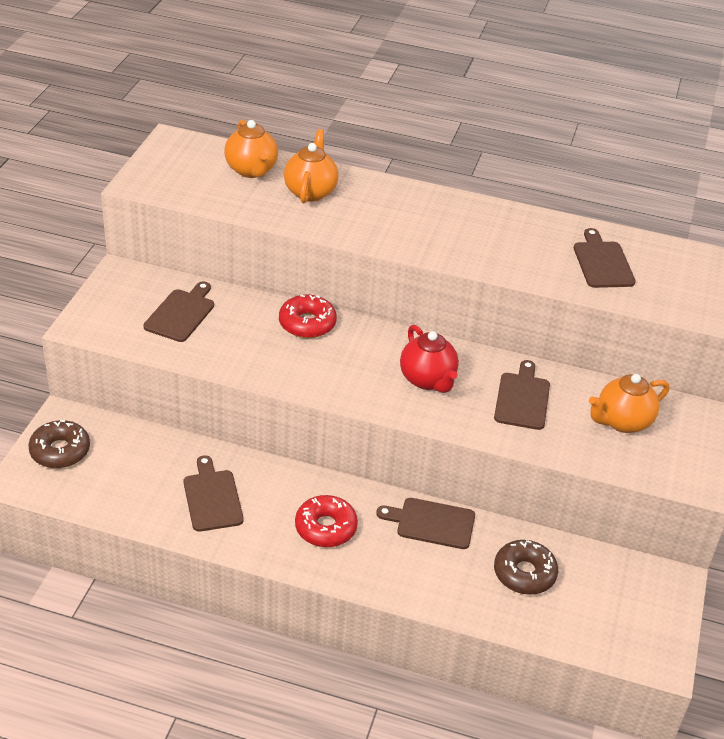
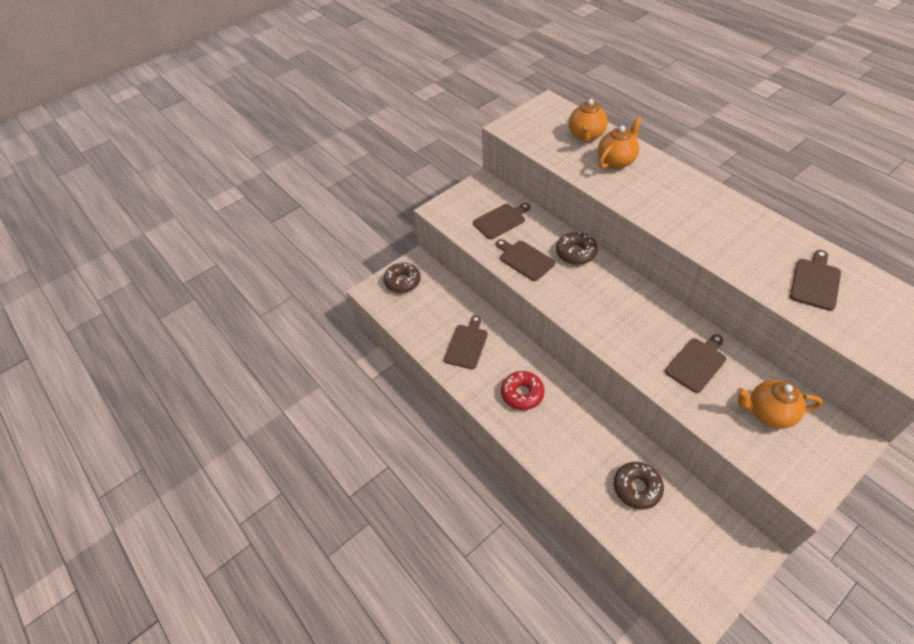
camera: 40 degrees right, 10 degrees up
red donut [279,295,337,338] -> brown donut [556,232,598,265]
brown cutting board [376,498,475,549] -> brown cutting board moved to [496,239,555,281]
red teapot [400,325,459,393] -> none

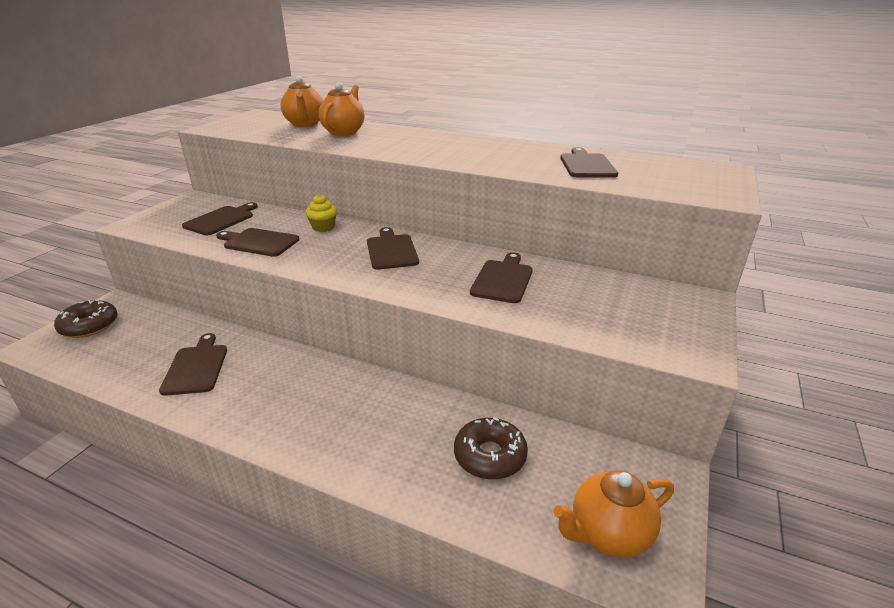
camera: 30 degrees left, 20 degrees down
red donut [501,371,545,410] -> none
brown donut [556,232,598,265] -> yellow cupcake [305,194,337,232]
orange teapot [737,380,823,429] -> orange teapot moved to [553,470,674,558]
none -> brown cutting board [367,227,419,270]

